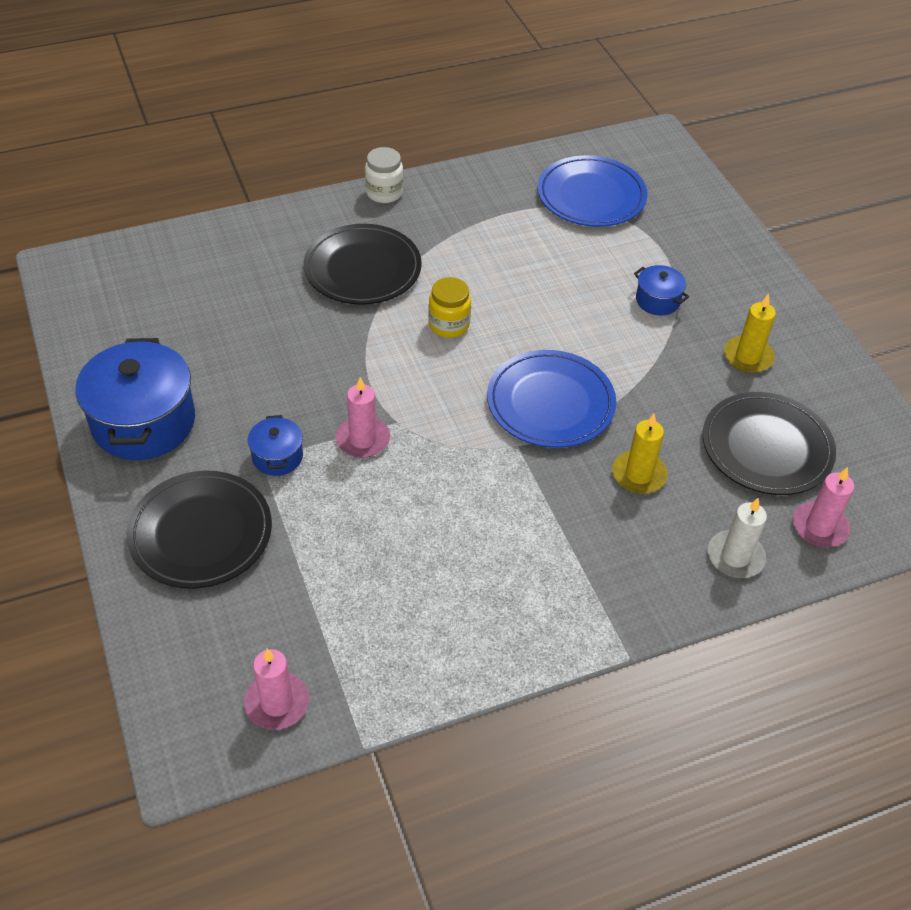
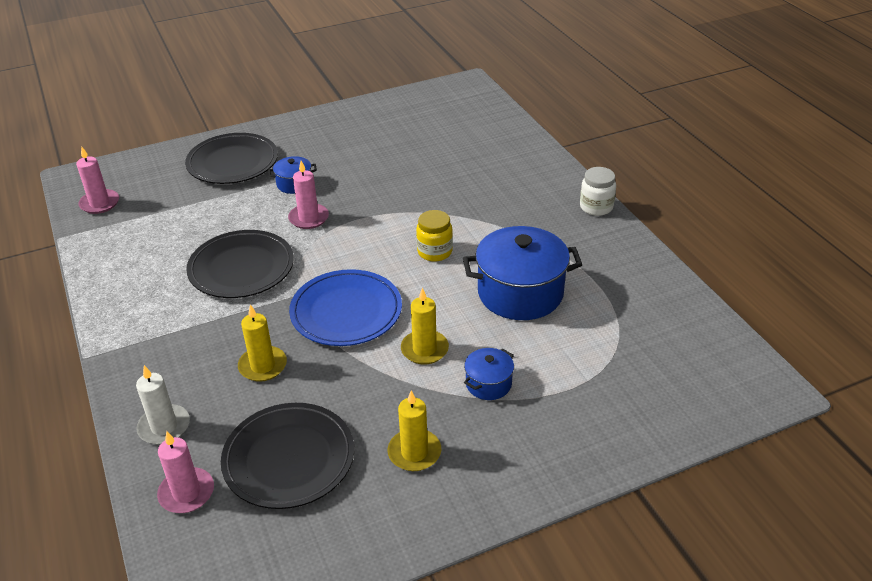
camera: 90 degrees right, 10 degrees down
blue pot [75,338,195,460] -> blue pot moved to [463,226,582,320]
black plate [304,224,422,305] -> black plate moved to [186,230,294,298]
blue plate [537,155,647,227] -> none
none -> yellow candle [401,288,449,364]

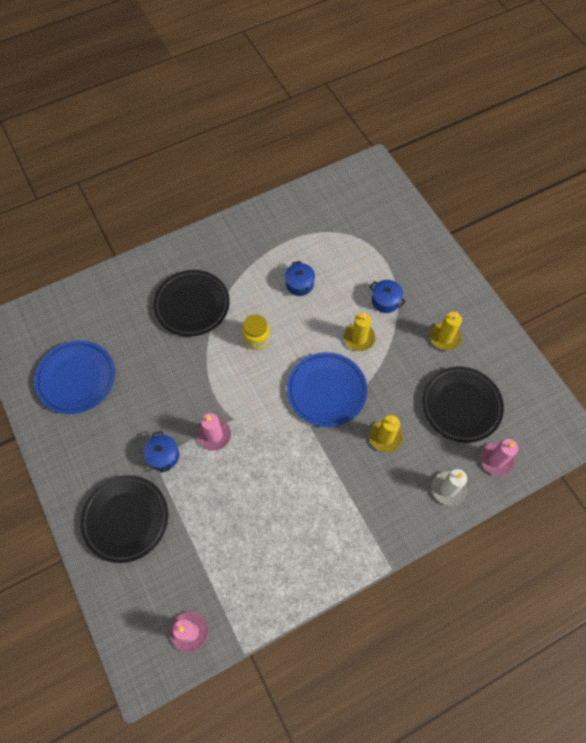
camera: 95 degrees left, 25 degrees up
black plate [186,230,294,298] -> black plate moved to [153,270,230,337]
blue pot [463,226,582,320] -> blue pot [285,261,315,296], size x0.48
white jar [580,167,616,216] -> none
none -> blue plate [34,340,115,414]

